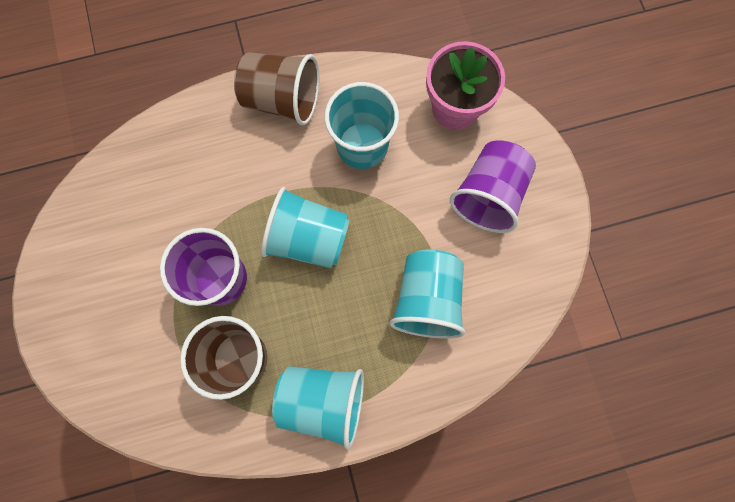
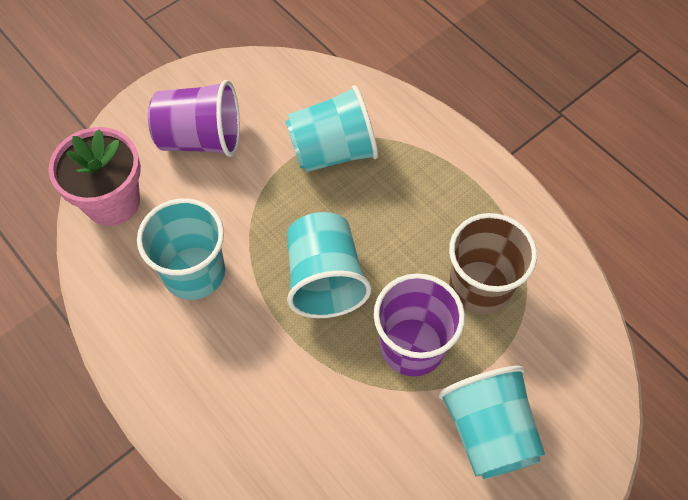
camera: 115 degrees left, 15 degrees down
brown cup [234,52,319,125] -> none
turquoise cup [272,366,364,449] -> turquoise cup moved to [438,366,545,479]

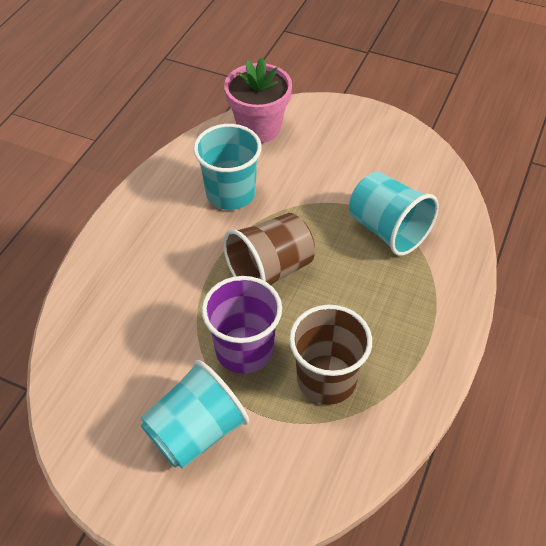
camera: 65 degrees right, 10 degrees down
purple cup [148,80,240,157] -> none
turquoise cup [287,212,371,318] -> brown cup [223,213,315,285]

